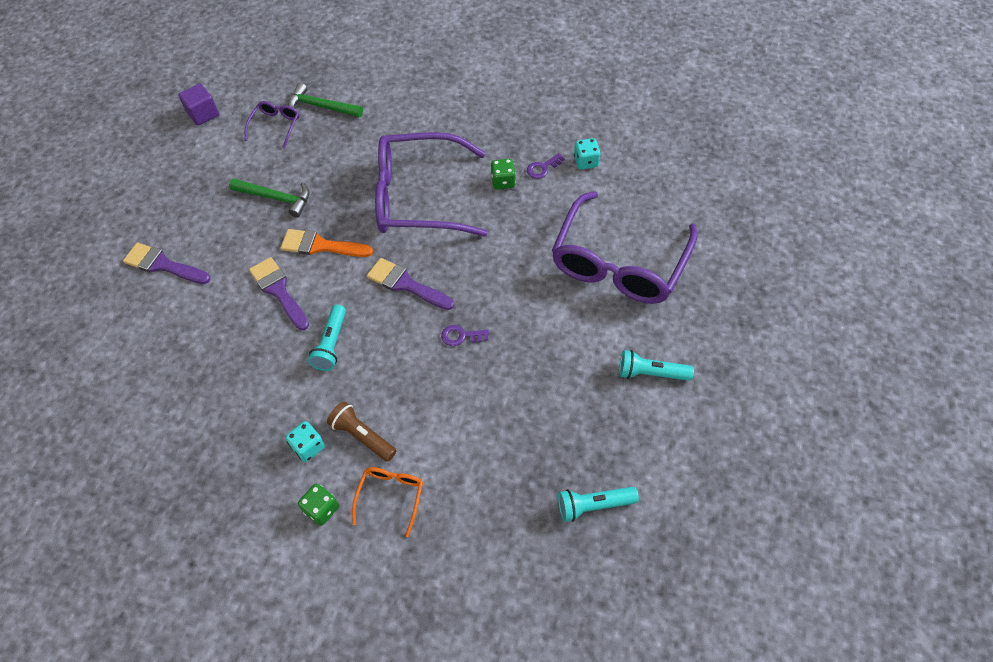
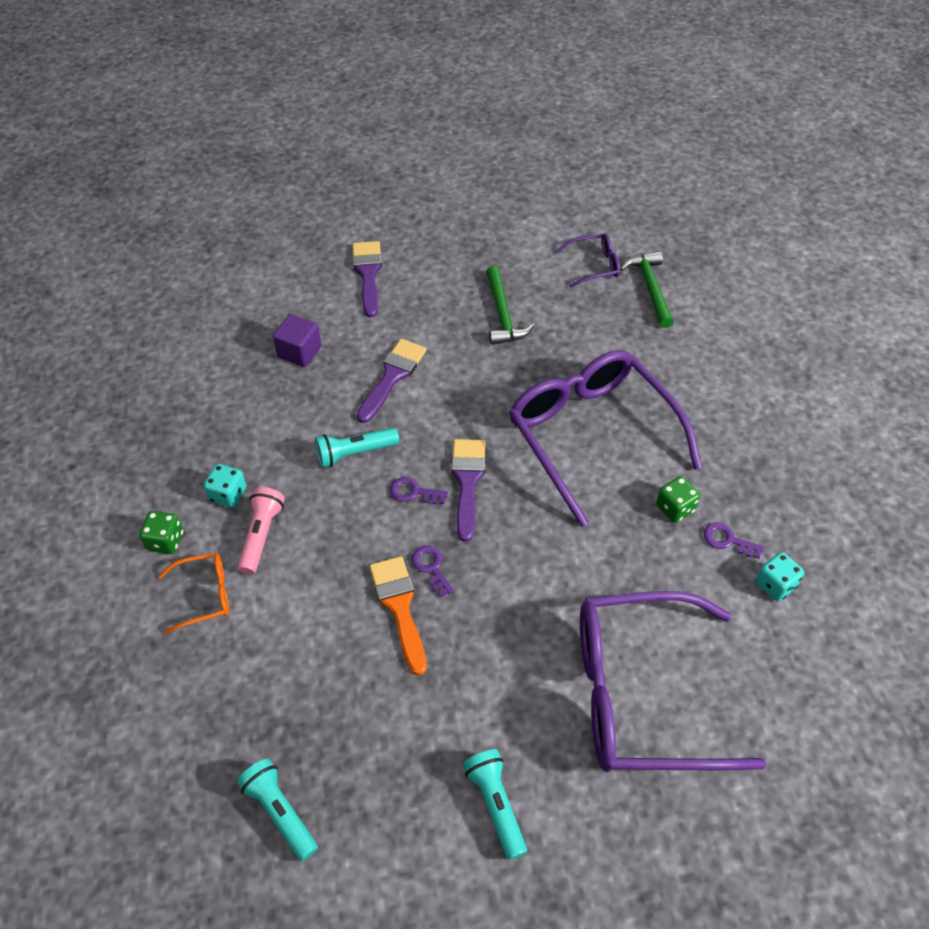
camera: 60 degrees right, 5 degrees down
purple cube [178,84,219,126] -> purple cube moved to [273,314,321,367]
orange brush [281,229,373,257] -> orange brush moved to [369,556,427,676]
brown flashlight [327,401,397,462] -> pink flashlight [238,487,285,575]
none -> purple key [390,477,448,504]

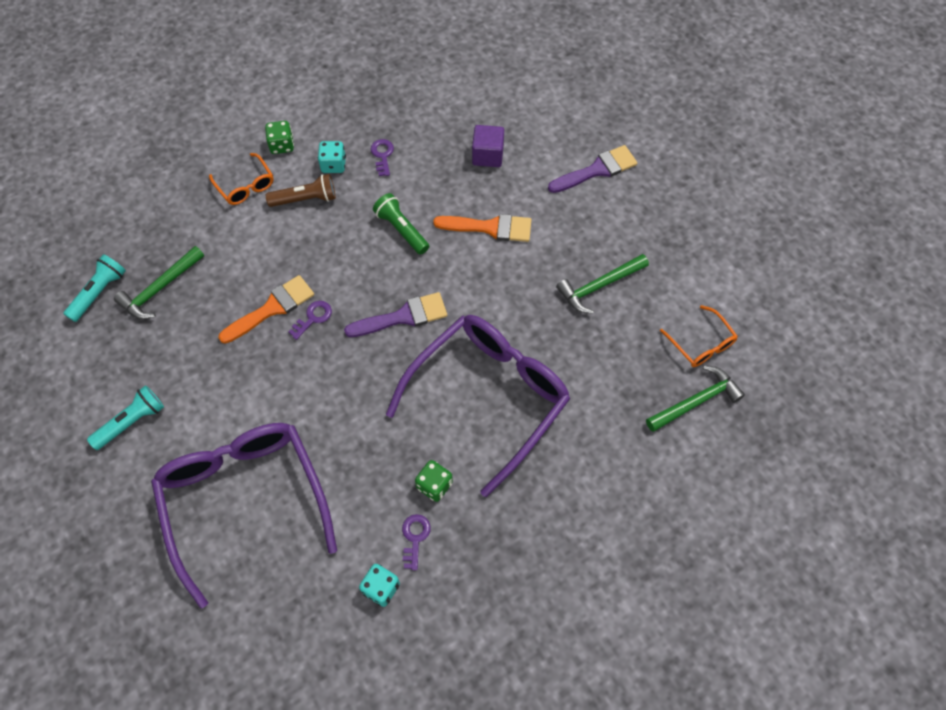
camera: 70 degrees right, 10 degrees up
pink flashlight [238,487,285,575] -> brown flashlight [266,174,336,207]
turquoise flashlight [315,428,399,468] -> green flashlight [373,193,429,255]
purple brush [357,339,426,423] -> orange brush [433,214,532,242]
purple key [390,477,448,504] -> purple key moved to [371,139,394,176]
purple glasses [556,234,620,288] -> orange glasses [660,305,738,367]
none -> green hammer [114,246,204,319]

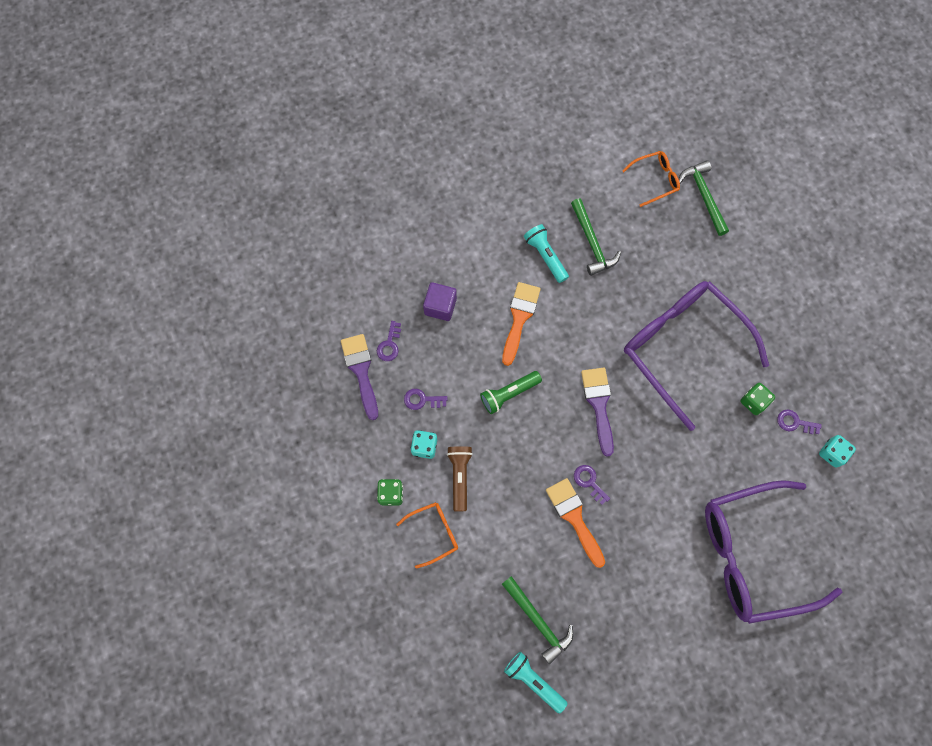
camera: 80 degrees left, 10 degrees up
turquoise flashlight [87,385,164,450] -> turquoise flashlight moved to [524,224,569,283]
purple brush [548,145,637,193] -> purple brush moved to [341,334,378,420]
none -> purple key [377,321,401,361]

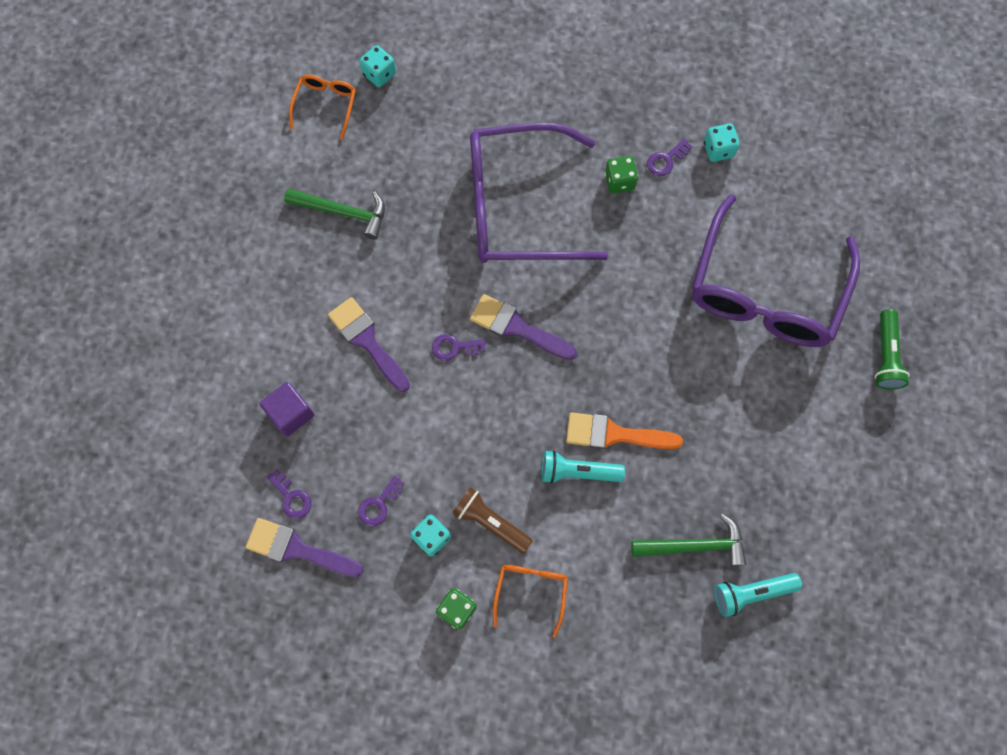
camera: 55 degrees left, 0 degrees up
green flashlight [480,371,542,414] -> green flashlight moved to [875,309,910,389]
orange brush [502,282,541,366] -> purple brush [328,297,410,392]
turquoise flashlight [524,224,569,283] -> turquoise flashlight moved to [542,450,625,484]
purple key [574,465,610,505] -> purple key moved to [432,334,486,361]
green hammer [679,160,729,236] -> turquoise dice [359,45,396,87]

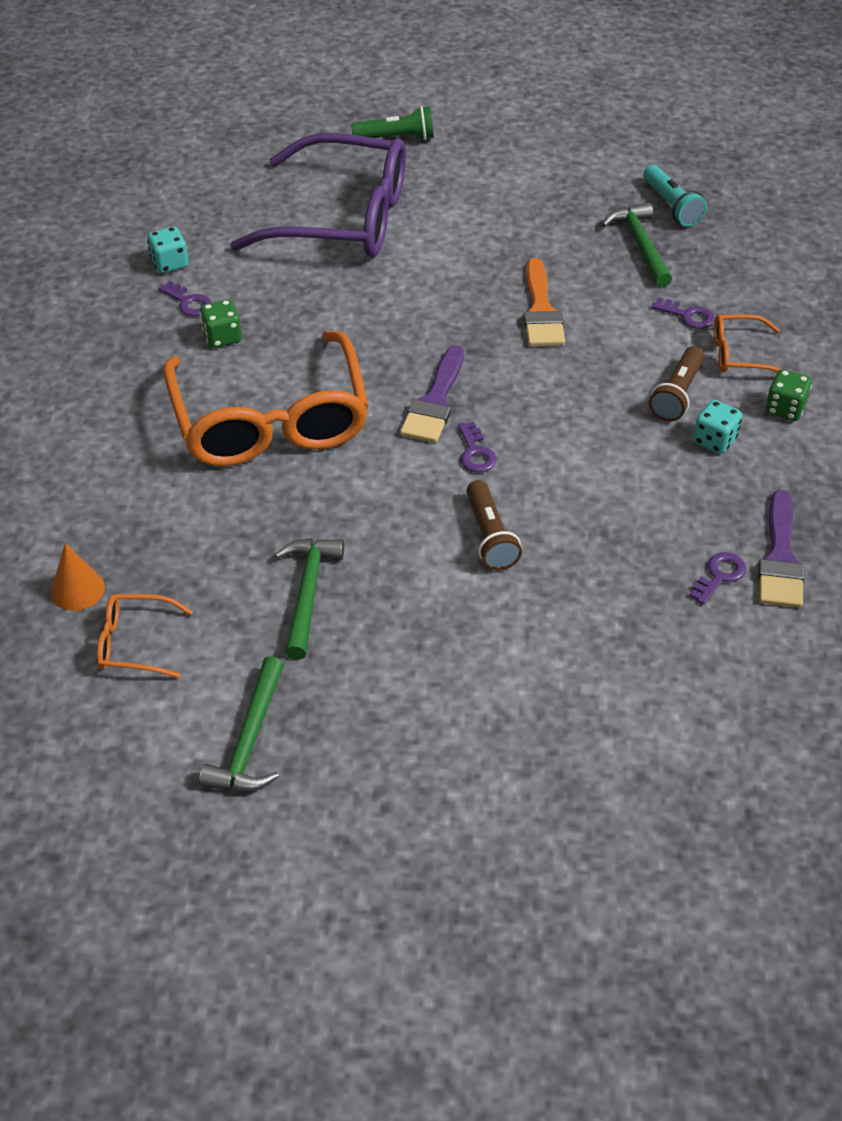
camera: 100 degrees left, 25 degrees down
purple cube [260,382,314,436] -> none
purple brush [328,297,410,392] -> brown flashlight [467,480,522,570]
purple key [358,475,405,526] -> purple key moved to [652,298,715,329]
turquoise dice [359,45,396,87] -> orange cone [51,543,105,611]
purple glasses [470,123,608,263] -> orange glasses [163,331,369,466]
turquoise flashlight [542,450,625,484] -> none
none -> green hammer [199,656,284,791]

